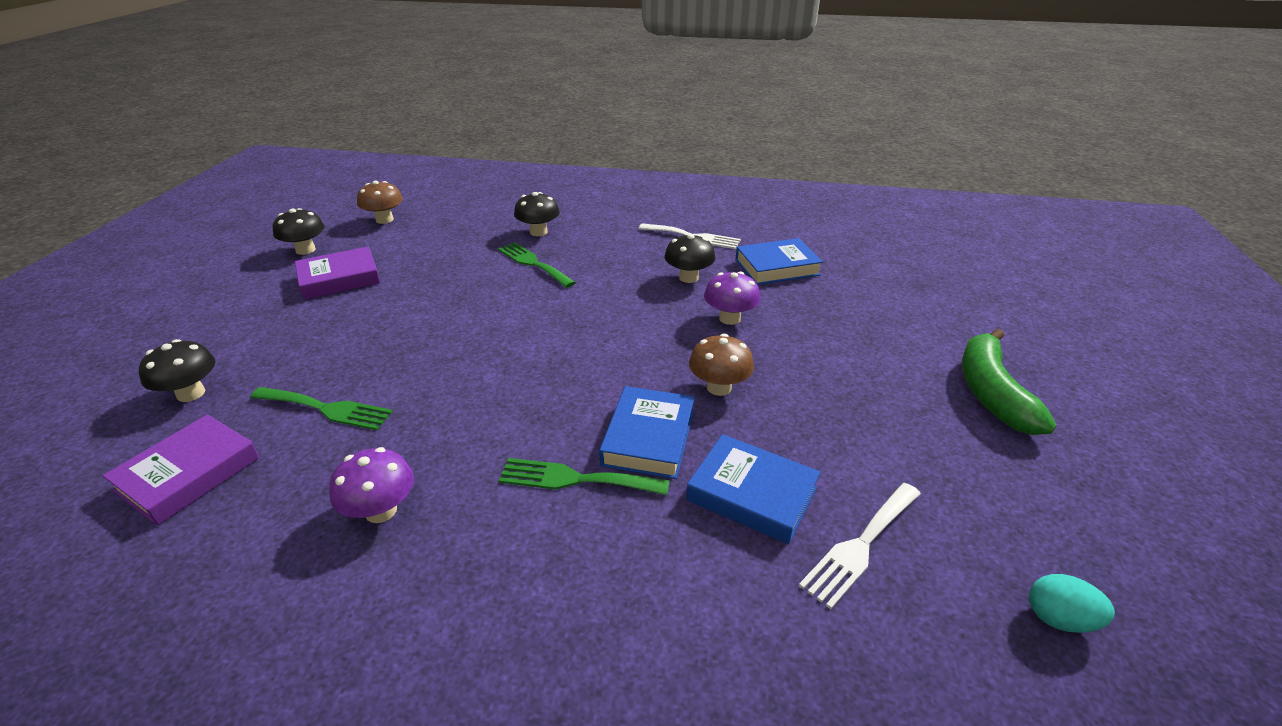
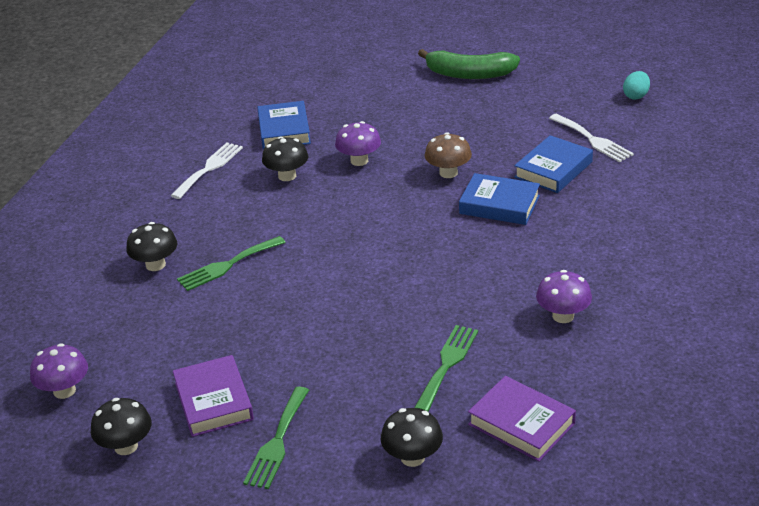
camera: 80 degrees left, 0 degrees up
brown mushroom [357,180,403,224] -> purple mushroom [30,343,88,399]
green fork [499,458,670,495] -> green fork moved to [243,387,309,489]

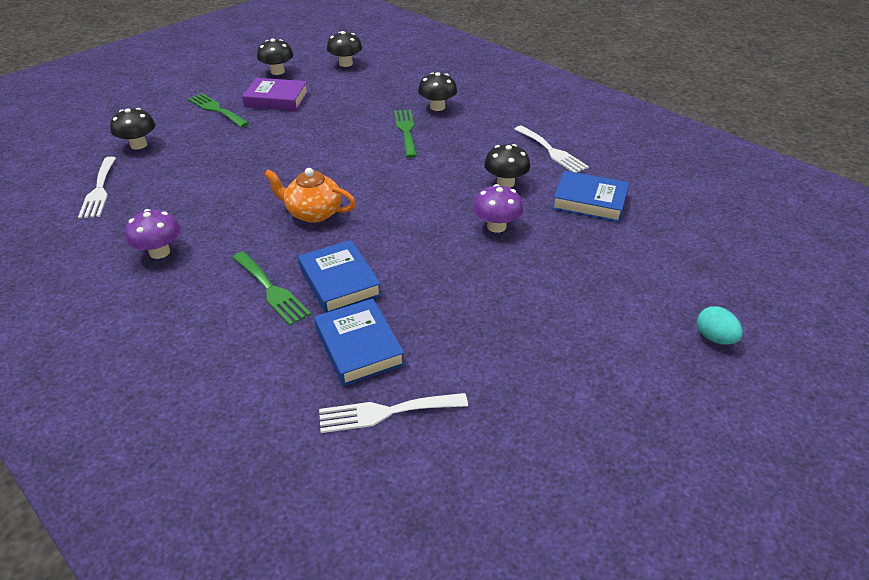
camera: 115 degrees right, 5 degrees up
purple mushroom [30,343,88,399] -> black mushroom [327,31,362,67]
green fork [414,325,478,412] -> green fork moved to [233,251,311,326]
green banana [418,49,520,79] -> none
brown mushroom [424,132,472,178] -> none
blue book [459,173,540,225] -> blue book turned 75 degrees counterclockwise [298,240,382,313]
purple book [468,376,576,462] -> white fork [78,157,116,219]
turquoise egg [623,71,650,100] -> turquoise egg moved to [697,306,743,344]
none -> orange teapot [264,168,356,223]

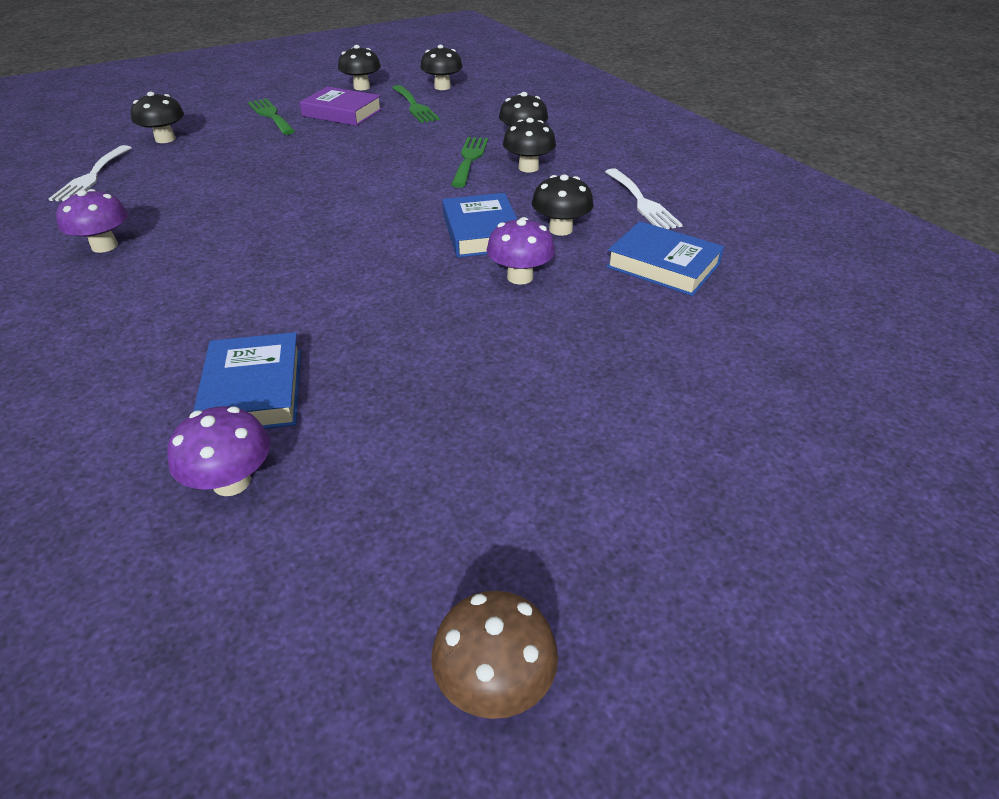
camera: 15 degrees right, 0 degrees up
green fork [233,251,311,326] -> green fork moved to [392,85,440,123]
orange teapot [264,168,356,223] -> none
blue book [298,240,382,313] -> blue book moved to [442,193,517,257]
white fork [319,393,468,433] -> purple mushroom [167,406,270,496]
turquoise egg [697,306,743,344] -> none
none -> brown mushroom [432,591,558,719]
none -> black mushroom [503,118,556,173]

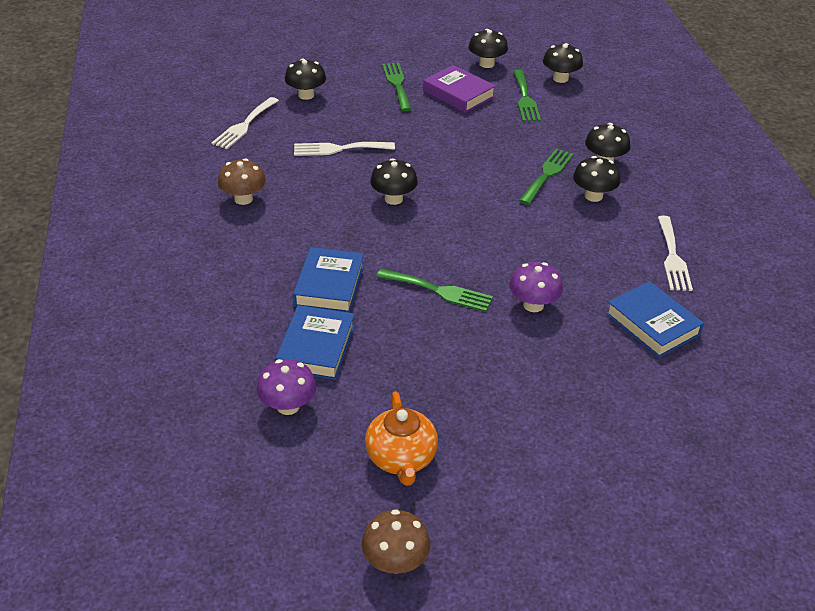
camera: 20 degrees right, 0 degrees up
purple mushroom [56,189,128,253] -> brown mushroom [218,158,266,205]
blue book [442,193,517,257] -> blue book moved to [293,247,364,313]
black mushroom [532,174,594,236] -> black mushroom moved to [370,158,418,205]
none -> white fork [294,142,395,156]
none -> orange teapot [365,391,438,486]
none -> green fork [376,269,493,312]

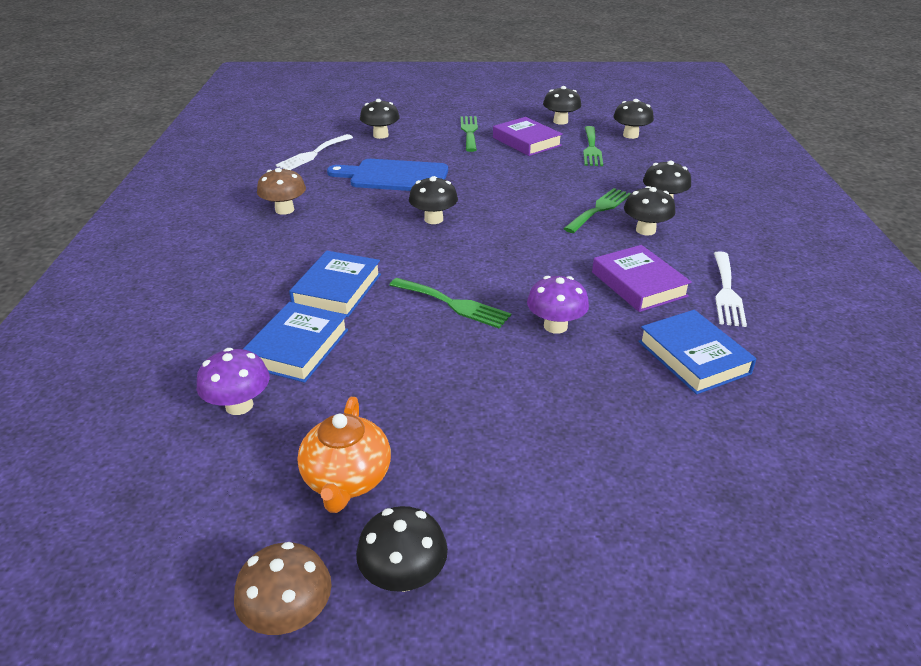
camera: 10 degrees right, 5 degrees down
white fork [294,142,395,156] -> blue cutting board [327,159,448,191]
none -> black mushroom [356,506,448,592]
none -> purple book [592,245,692,312]

